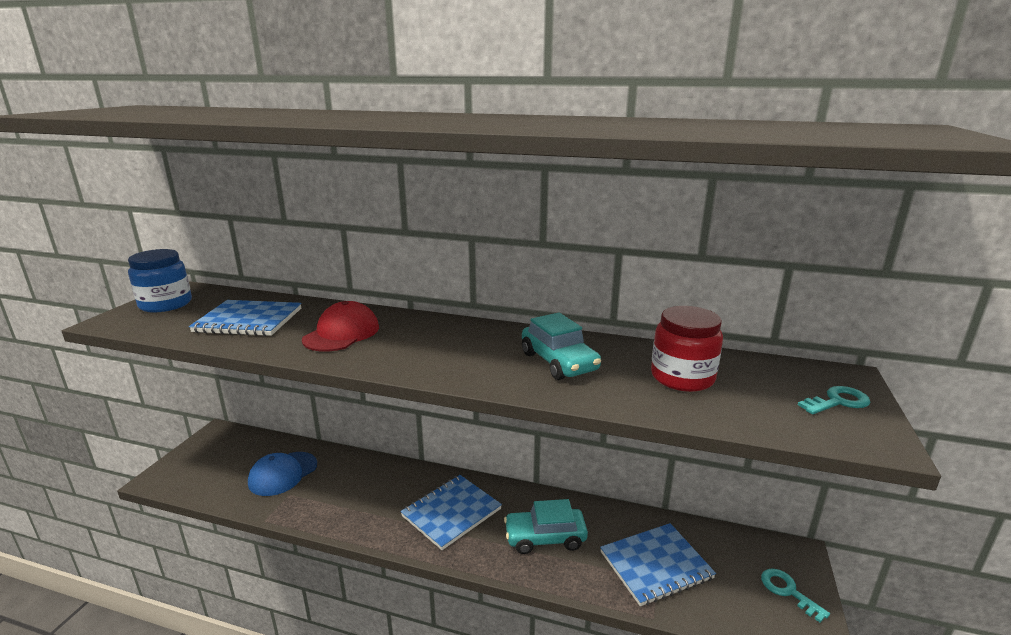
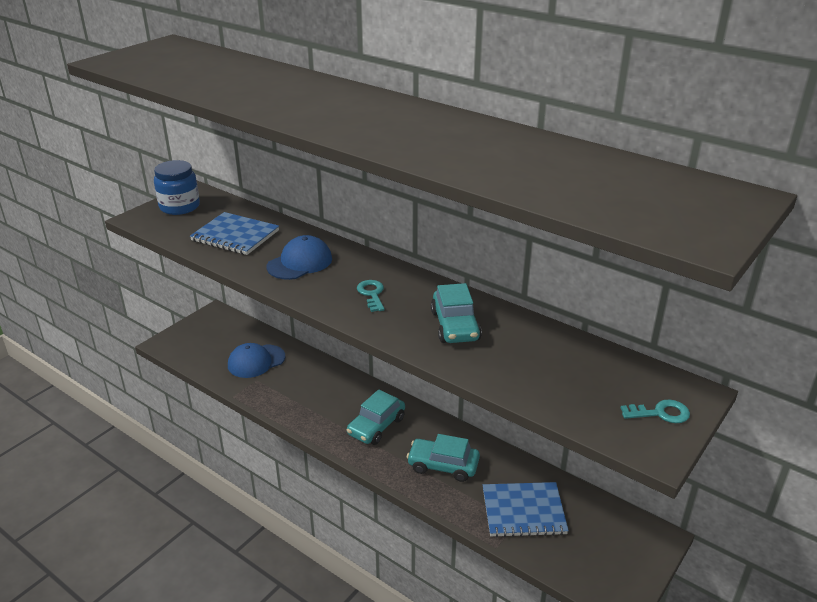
camera: 20 degrees right, 10 degrees up
red cap [302,301,379,352] -> blue cap [267,235,332,280]
blue notebook [400,475,502,550] -> turquoise car [347,389,405,445]
red jar [651,306,723,392] -> none
turquoise key [761,568,830,623] -> turquoise key moved to [357,280,385,312]

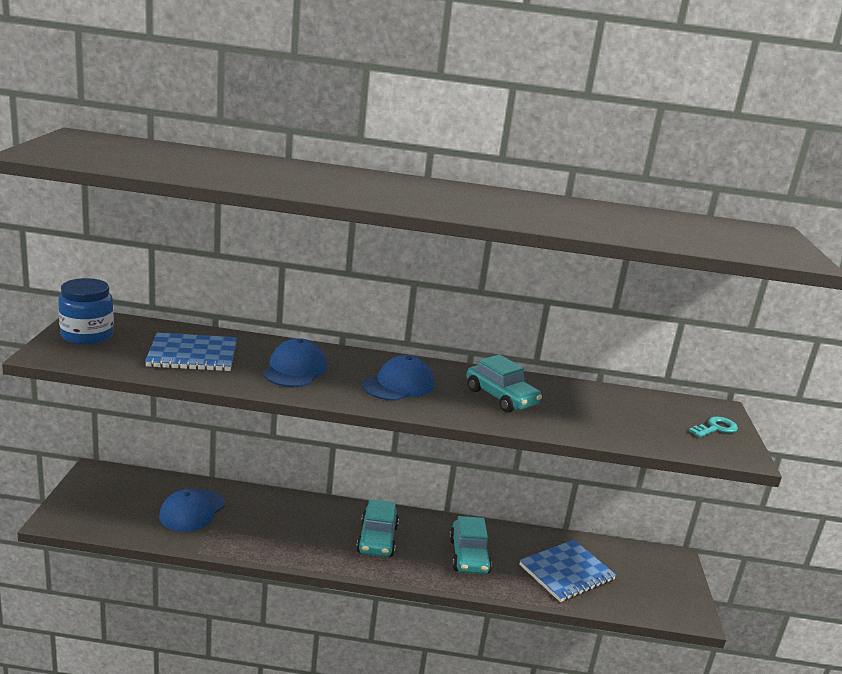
camera: 35 degrees left, 10 degrees down
turquoise key [357,280,385,312] -> blue cap [362,355,435,401]
turquoise car [407,434,480,482] -> turquoise car turned 75 degrees counterclockwise [449,516,492,574]

